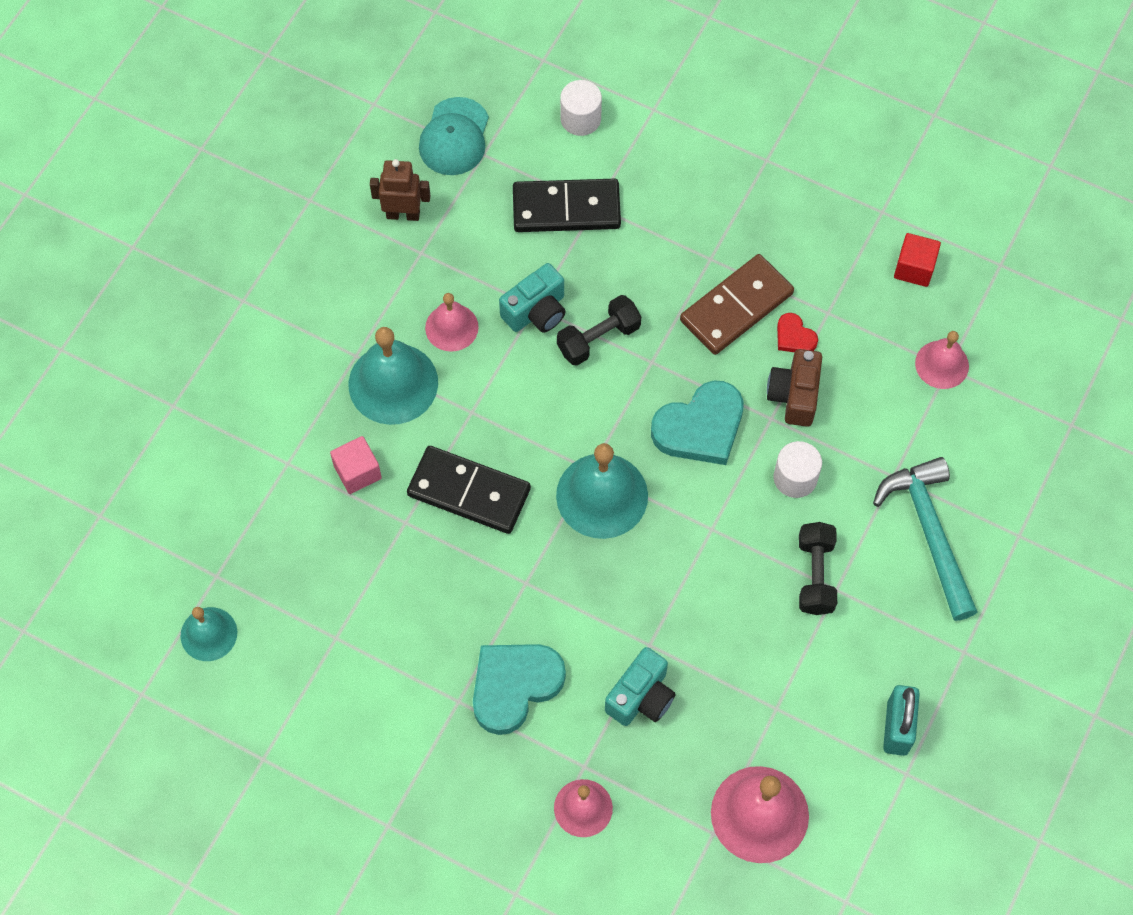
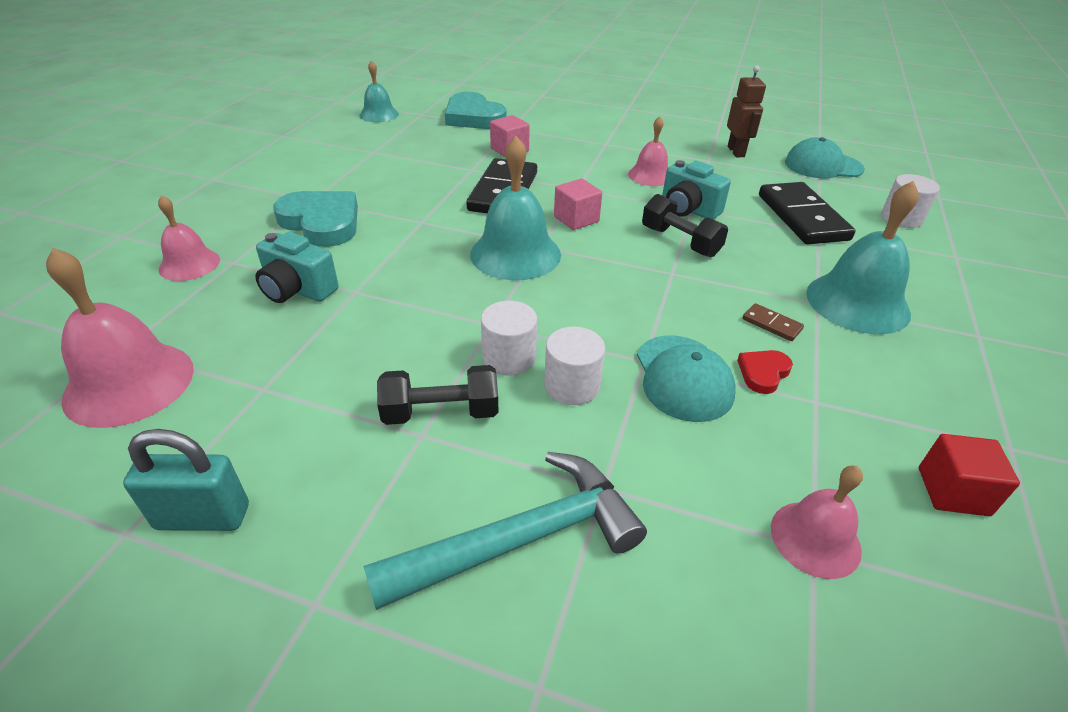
camera: 80 degrees right, 25 degrees down
turquoise bell [349,327,438,425] -> turquoise bell moved to [806,181,919,334]
turquoise heart [651,380,744,465] -> turquoise heart moved to [445,92,507,129]
brown domino [680,254,794,355] -> brown domino [743,303,804,341], size x0.42
brown camera [767,349,822,427] -> turquoise cap [637,336,736,422]
none -> white cylinder [481,301,537,375]
none -> pink cube [554,178,602,230]

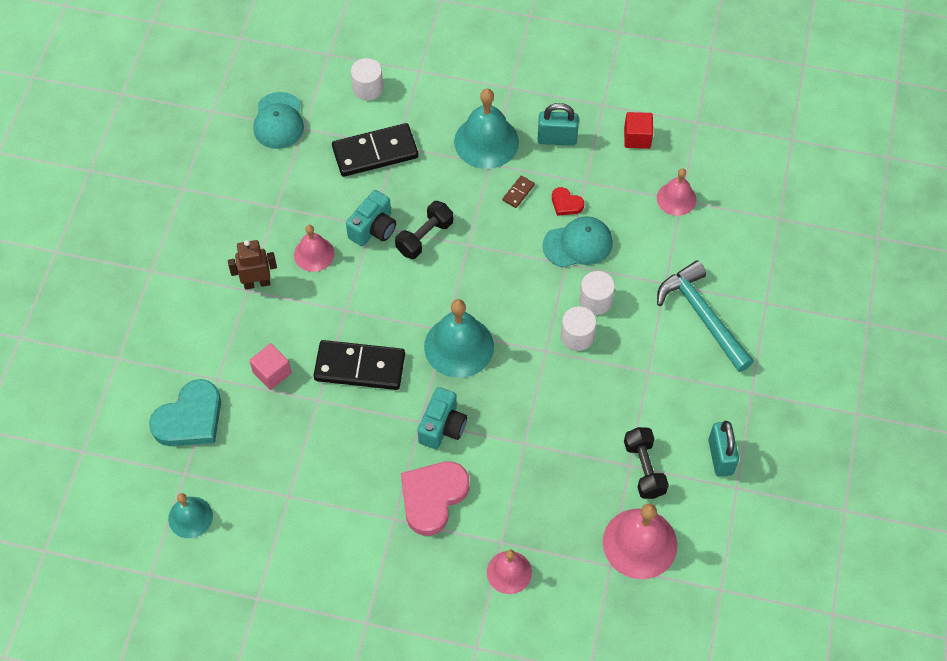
camera: 95 degrees left, 20 degrees up
turquoise camera [255,232,339,303] -> turquoise camera moved to [418,387,467,449]
turquoise heart [273,191,358,247] -> pink heart [401,461,469,536]
black dumbbell [377,365,499,425] -> black dumbbell moved to [624,427,669,499]
pink cube [554,178,602,230] -> none
brown robot [727,65,766,157] -> brown robot moved to [228,240,277,289]
none -> turquoise padlock [538,103,579,146]

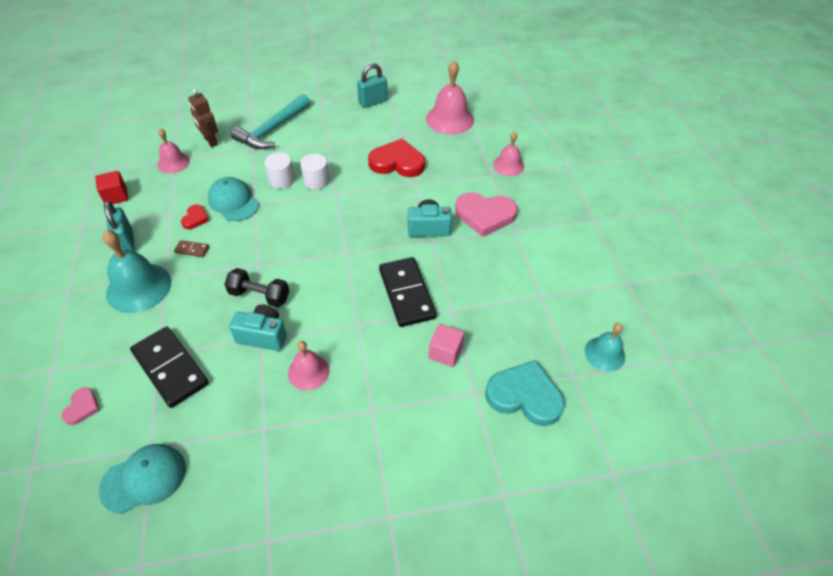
camera: 115 degrees left, 10 degrees down
brown robot [228,240,277,289] -> brown robot moved to [188,89,218,147]
white cylinder [351,58,383,101] -> pink heart [61,387,100,425]
turquoise bell [424,299,494,378] -> none
black dumbbell [624,427,669,499] -> none
none -> red heart [368,139,425,177]

